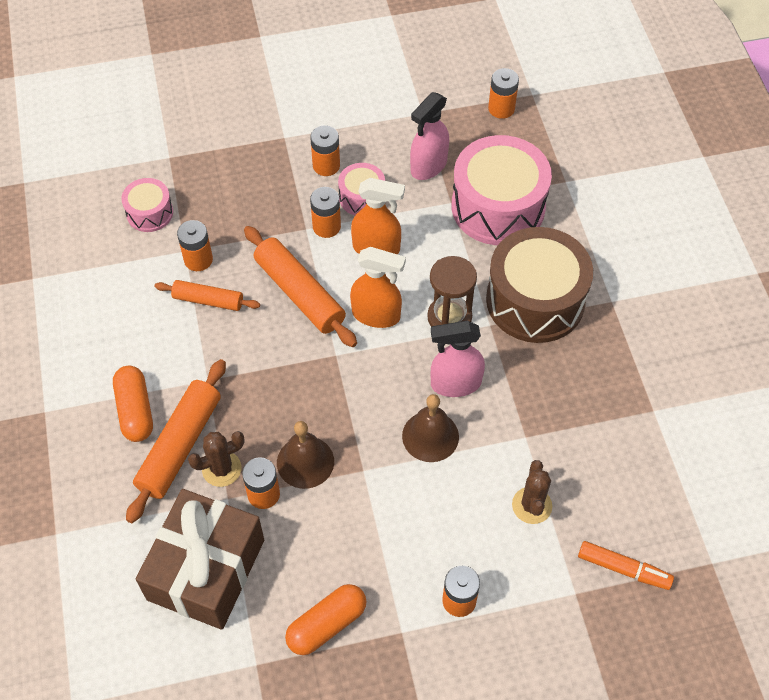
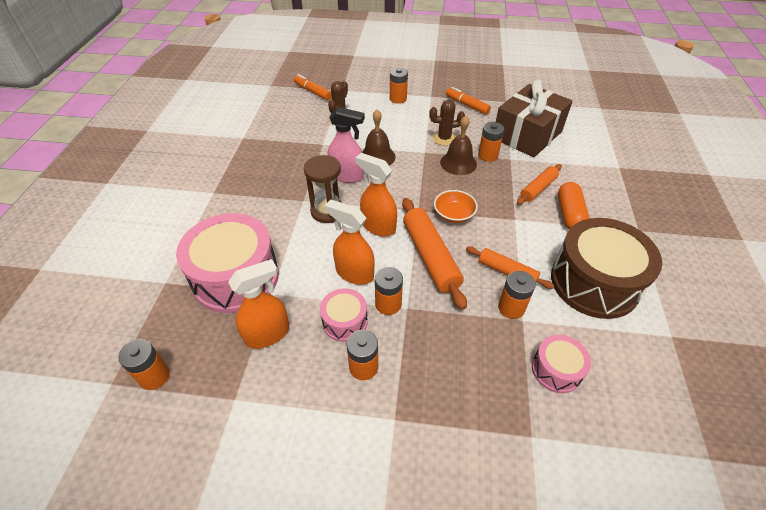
camera: 160 degrees left, 10 degrees down
orange rolling pin [126,359,226,523] -> orange rolling pin [517,164,562,205], size x0.61
brown cactus [188,431,245,487] -> brown cactus moved to [429,100,465,146]
orange capsule [285,584,367,655] -> orange marker [446,87,491,115]
pink spray bottle [410,92,449,180] -> orange spray bottle [228,259,289,349]
brown drum [486,227,593,343] -> brown drum moved to [551,218,662,319]
none -> orange bowl [434,190,478,223]

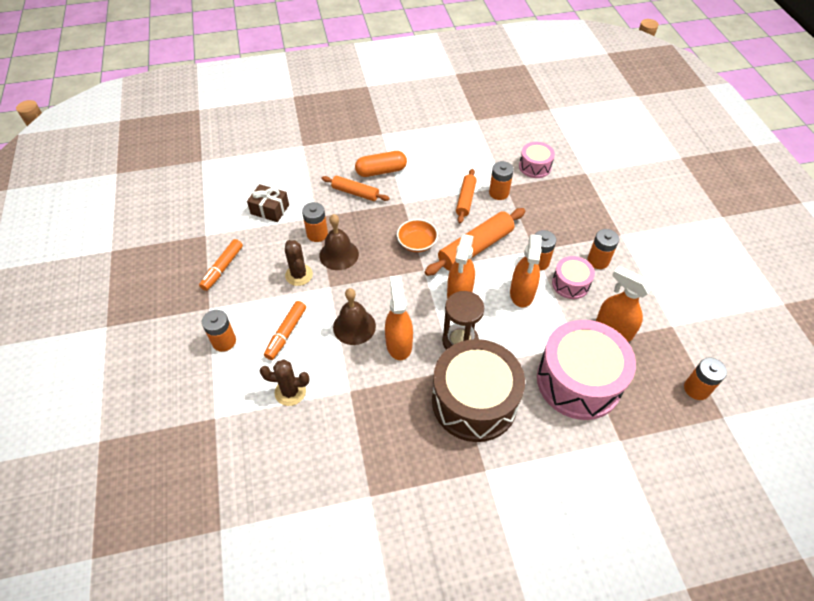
camera: 110 degrees left, 5 degrees up
orange marker [294,74,332,100] -> orange marker moved to [264,301,306,360]
pink spray bottle [327,107,365,183] -> orange spray bottle [385,275,413,360]
brown gift [496,80,573,157] -> brown gift [247,184,289,222], size x0.49
brown drum [551,218,662,319] -> brown drum moved to [432,339,525,442]

